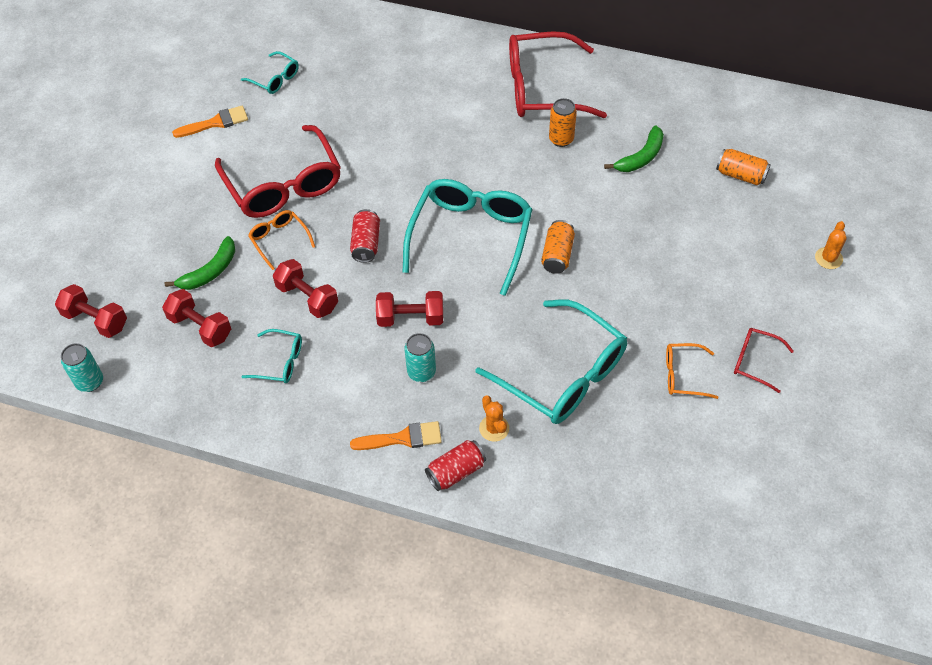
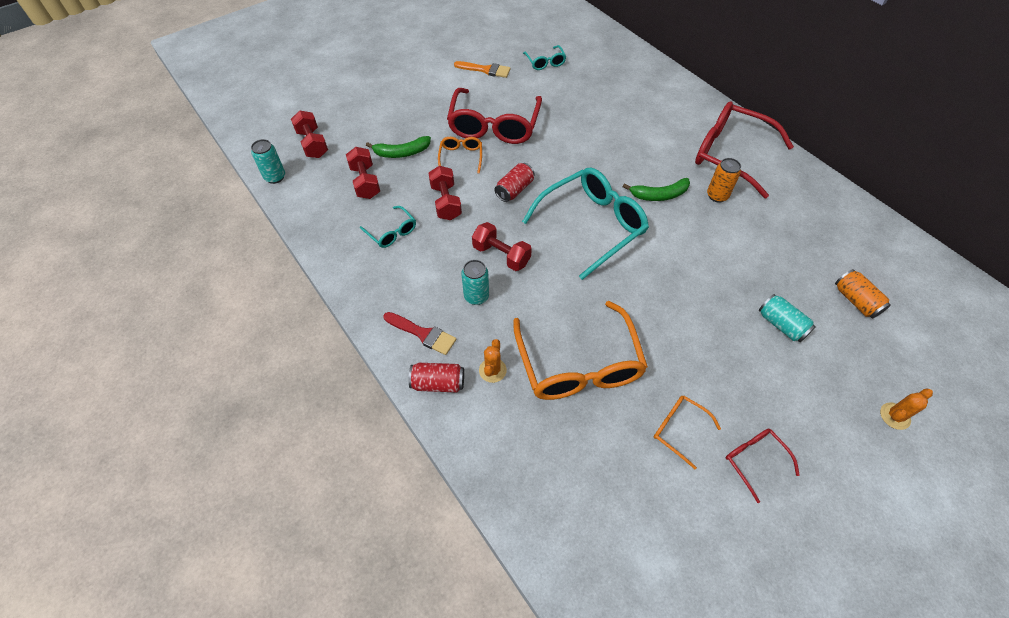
camera: 35 degrees right, 0 degrees up
orange brush [350,421,442,450] -> red brush [383,312,456,355]
turquoise glasses [476,299,627,424] -> orange glasses [513,301,648,400]
orange can [541,220,575,274] -> none
green banana [604,125,664,172] -> green banana moved to [623,178,690,201]
none -> turquoise can [759,294,815,342]

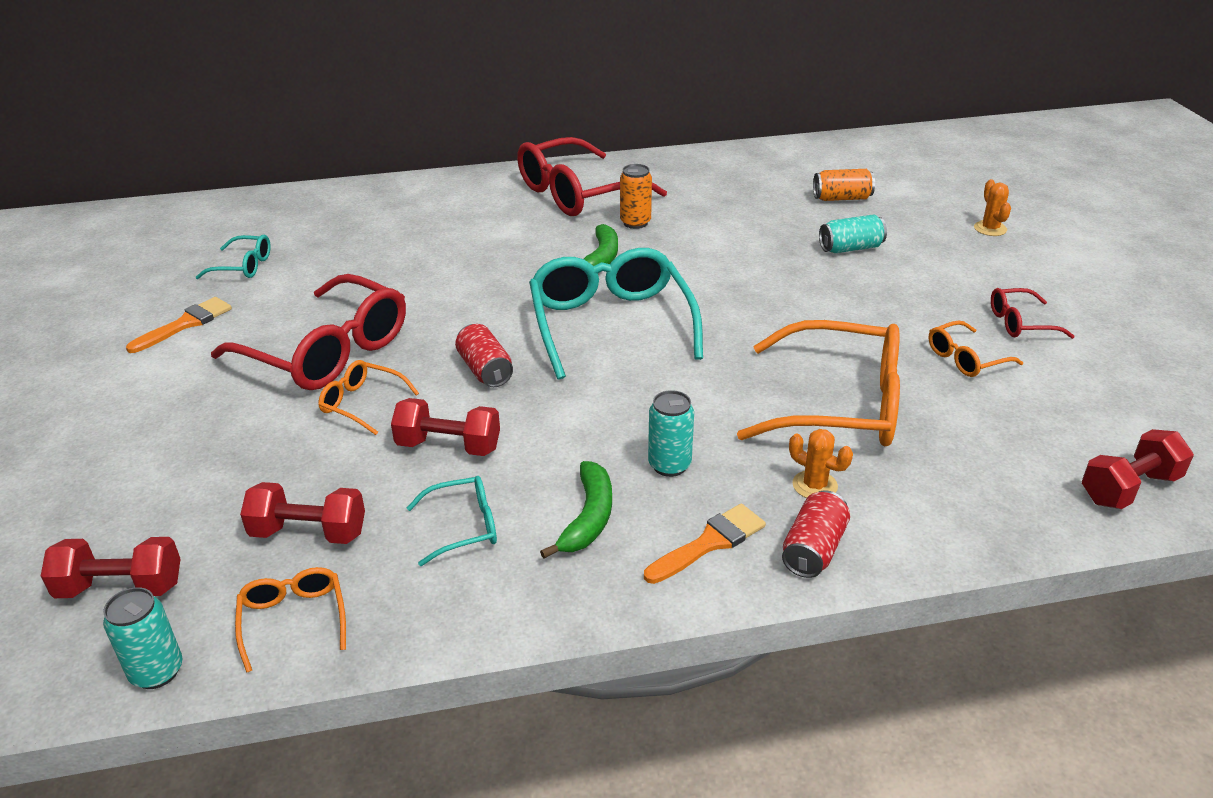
camera: 65 degrees left, 20 degrees down
green banana [366,136,431,158] -> green banana moved to [540,461,612,558]
red brush [383,312,456,355] -> orange brush [644,504,766,584]
red dumbbell [472,222,532,271] -> red dumbbell moved to [1082,429,1194,509]
none -> orange glasses [235,567,346,673]

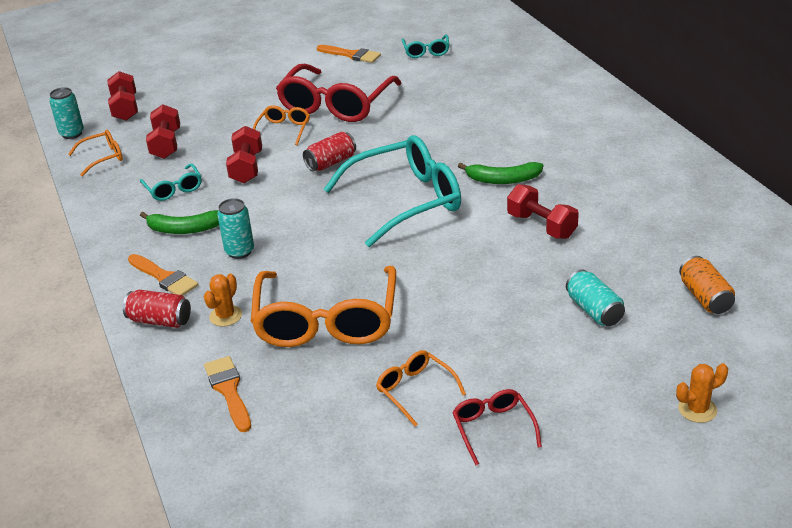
camera: 80 degrees right, 0 degrees up
red glasses [517,137,667,216] -> none
orange can [620,164,652,229] -> none
red dumbbell [1082,429,1194,509] -> red dumbbell moved to [507,184,579,239]
none -> orange brush [204,356,251,432]

